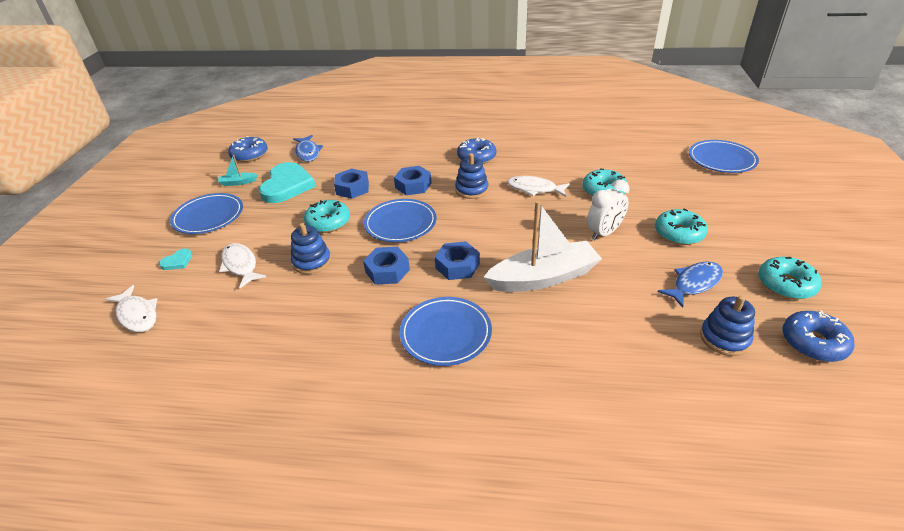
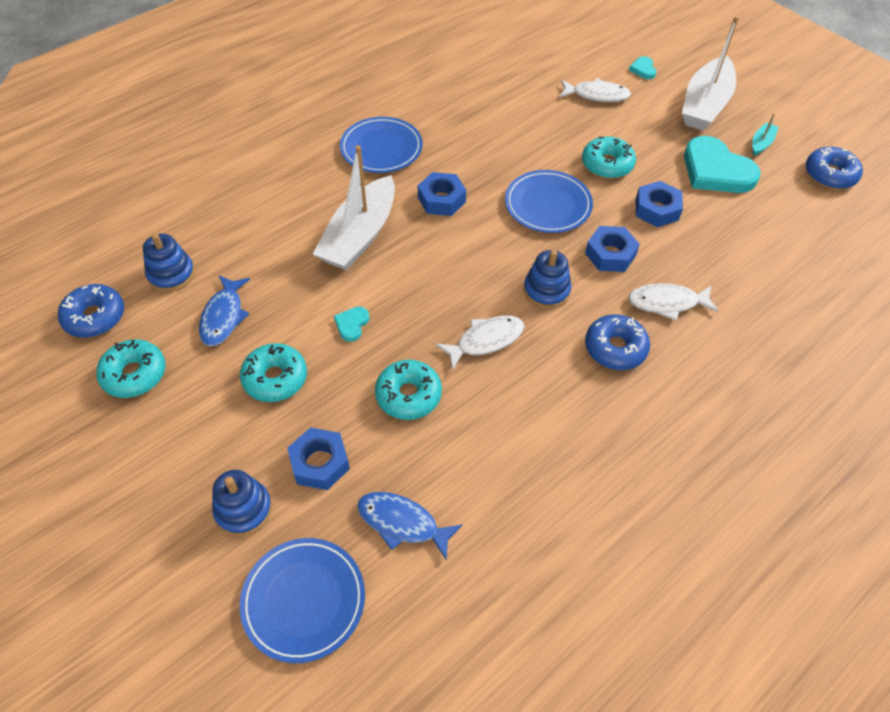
camera: 130 degrees right, 15 degrees up
white fish [105,285,157,332] -> white fish moved to [628,283,719,321]
blue plate [170,193,243,234] -> white boat [682,16,739,130]
blue stacking toy [291,223,331,274] -> blue stacking toy moved to [212,470,272,536]
blue fish [293,135,323,162] -> blue fish moved to [357,492,463,561]
blue nut [363,247,410,285] -> blue nut moved to [287,427,350,490]
white clock [587,180,630,240] -> turquoise heart [334,307,369,342]

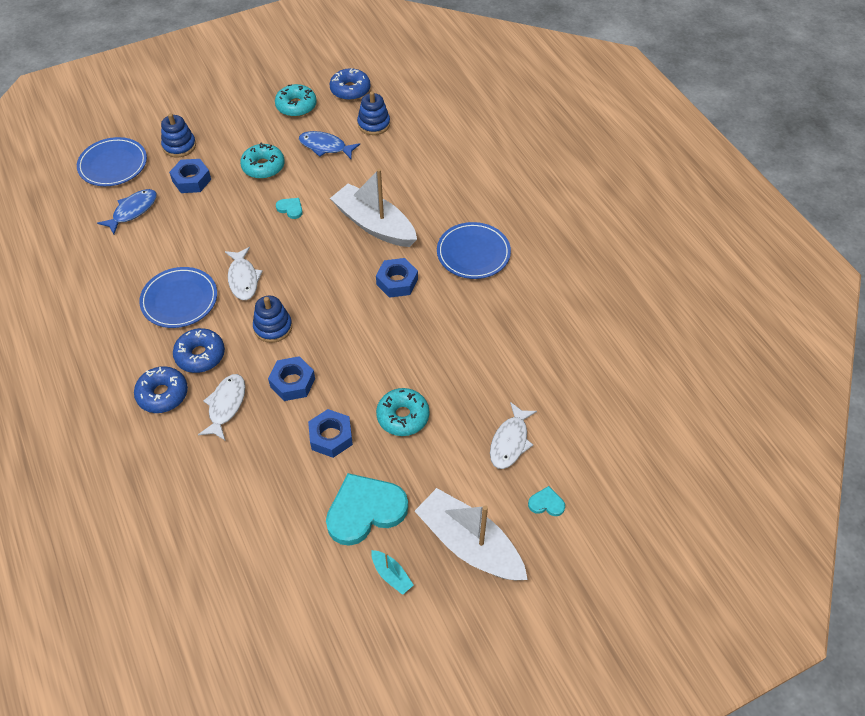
camera: 105 degrees right, 0 degrees up
turquoise donut [375,360,442,420] -> none
blue plate [505,170,593,233] -> blue plate moved to [139,267,217,328]
blue donut [806,147,863,189] -> blue donut moved to [134,366,188,413]

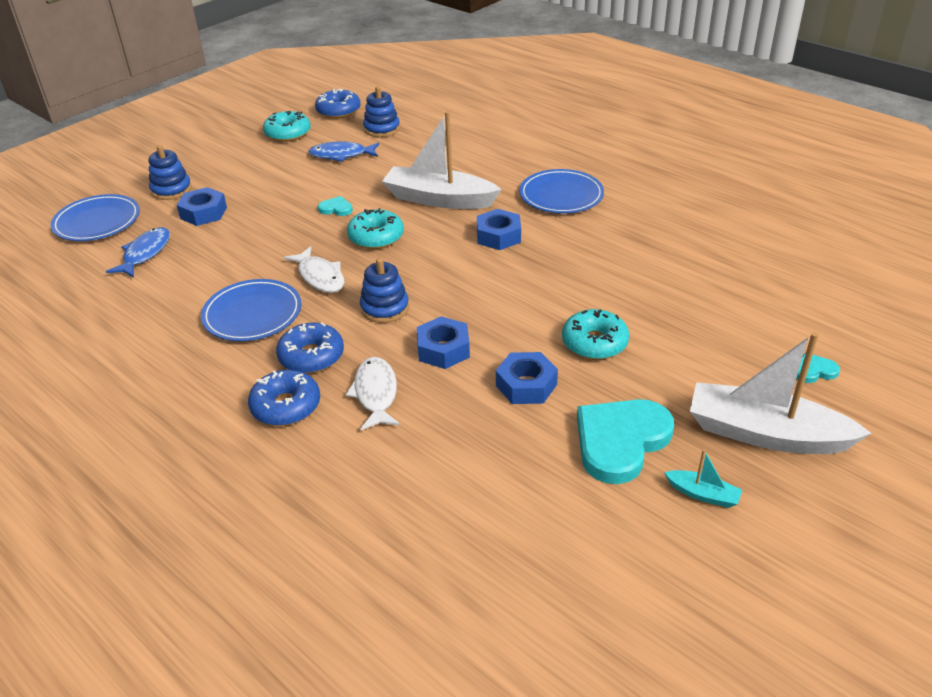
camera: 20 degrees left, 15 degrees down
turquoise donut [240,142,285,179] -> turquoise donut moved to [347,208,404,249]
white fish [490,402,537,469] -> none

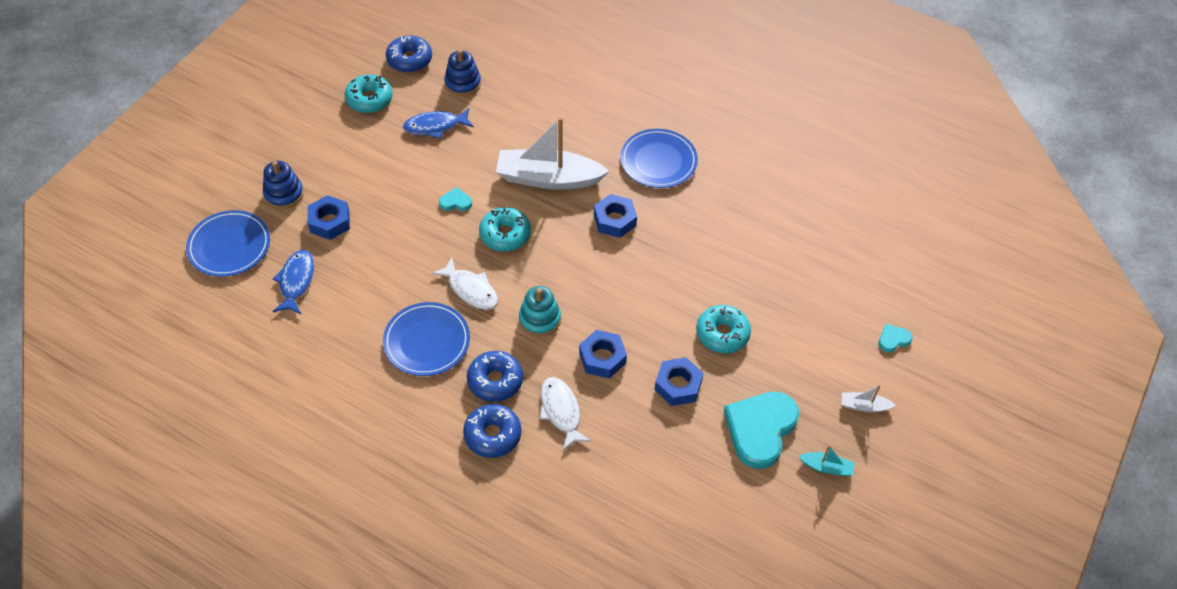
camera: 15 degrees left, 15 degrees up
blue stacking toy [360,258,409,323] -> turquoise stacking toy [519,286,561,337]
white boat [690,332,871,454] -> white boat [842,385,895,412], size x0.43

